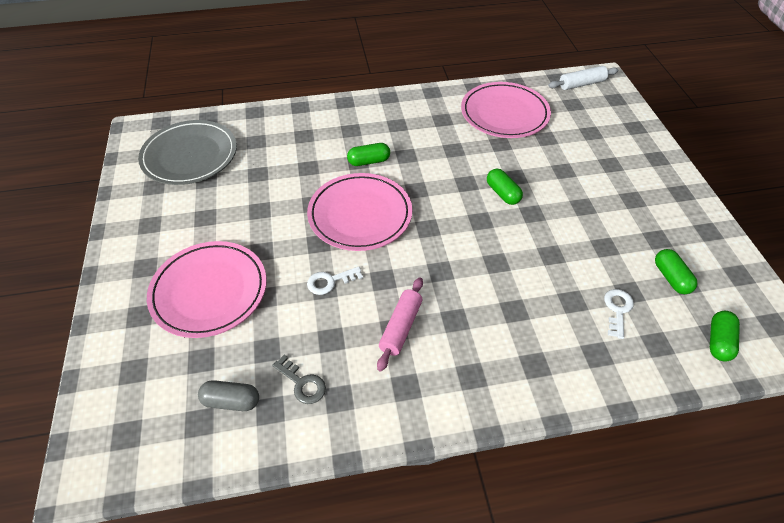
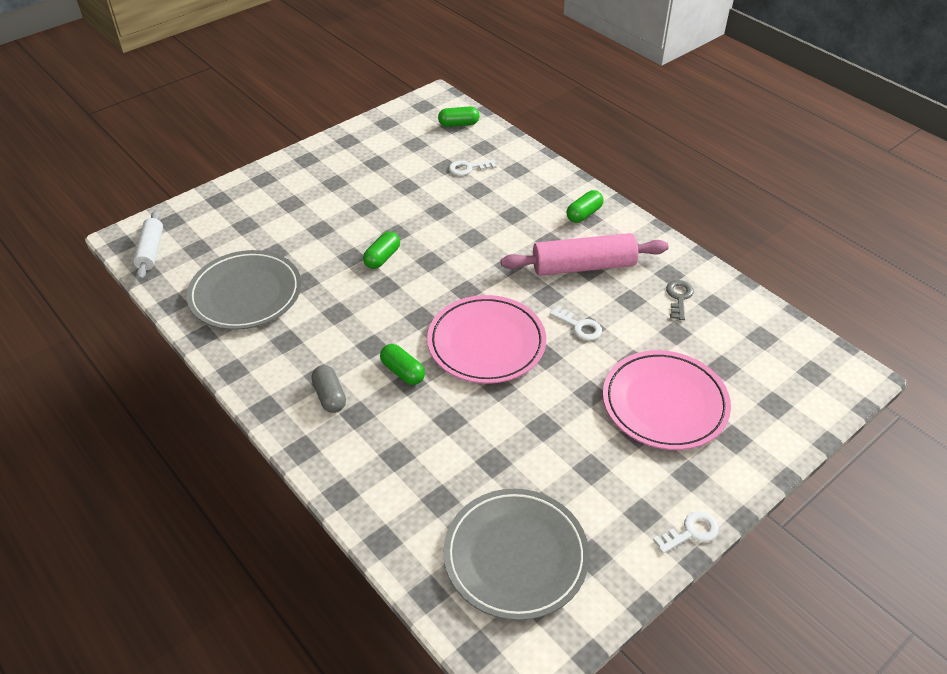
camera: 120 degrees left, 5 degrees down
grey capsule [198,380,259,411] -> grey capsule moved to [311,365,346,413]
pink rolling pin [377,277,423,372] -> pink rolling pin [501,233,669,276], size x1.66
pink plate [461,82,551,138] -> grey plate [186,250,301,330]
white rolling pin [548,66,618,90] -> white rolling pin turned 45 degrees clockwise [133,211,163,280]
green capsule [655,249,697,294] -> green capsule moved to [567,190,604,223]
none -> white key [653,511,719,554]

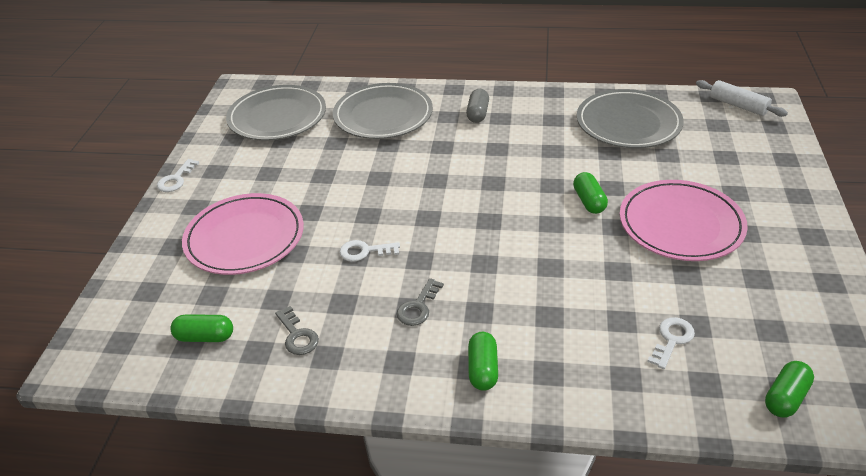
camera: 140 degrees right, 5 degrees down
grey capsule [311,365,346,413] -> grey capsule turned 75 degrees clockwise [466,89,489,123]
green capsule [380,344,425,385] -> green capsule moved to [170,314,233,342]
pink plate [427,295,546,384] -> pink plate moved to [620,180,748,261]
pink rolling pin [501,233,669,276] -> grey key [397,278,444,326]
none -> grey plate [333,83,433,139]

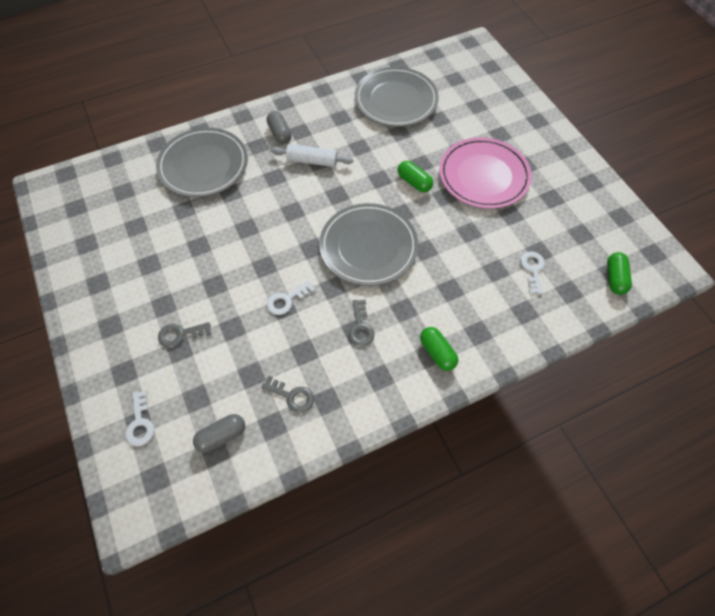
camera: 35 degrees left, 20 degrees up
white key [157,159,199,192] -> white key moved to [125,390,154,446]
green capsule [170,314,233,342] -> grey capsule [193,414,245,453]
pink plate [182,193,304,275] -> grey key [158,322,211,348]
grey plate [226,85,326,141] -> grey plate moved to [319,203,418,286]
white rolling pin [696,80,788,117] -> white rolling pin moved to [271,144,353,167]

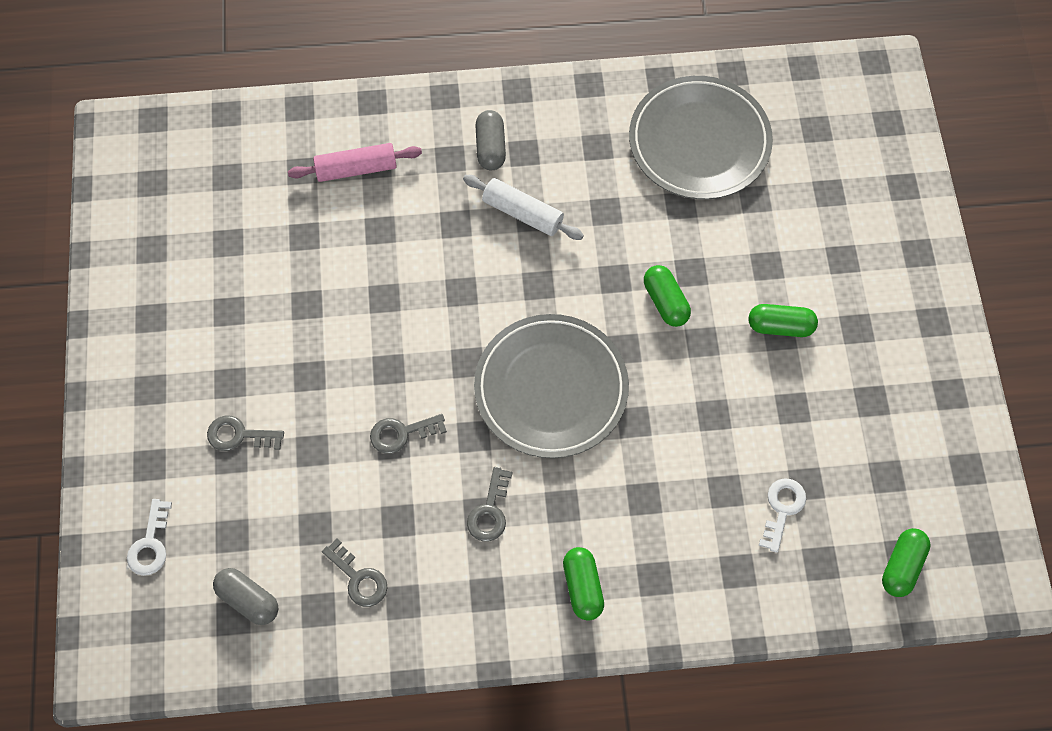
camera: 20 degrees right, 5 degrees up
grey plate [156,128,248,197] -> pink rolling pin [288,143,422,182]
grey capsule [193,414,245,453] -> grey capsule turned 45 degrees clockwise [213,568,279,625]
white key [267,281,315,315] -> grey key [370,414,447,454]
pink plate [439,137,532,209] -> green capsule [749,304,818,337]

